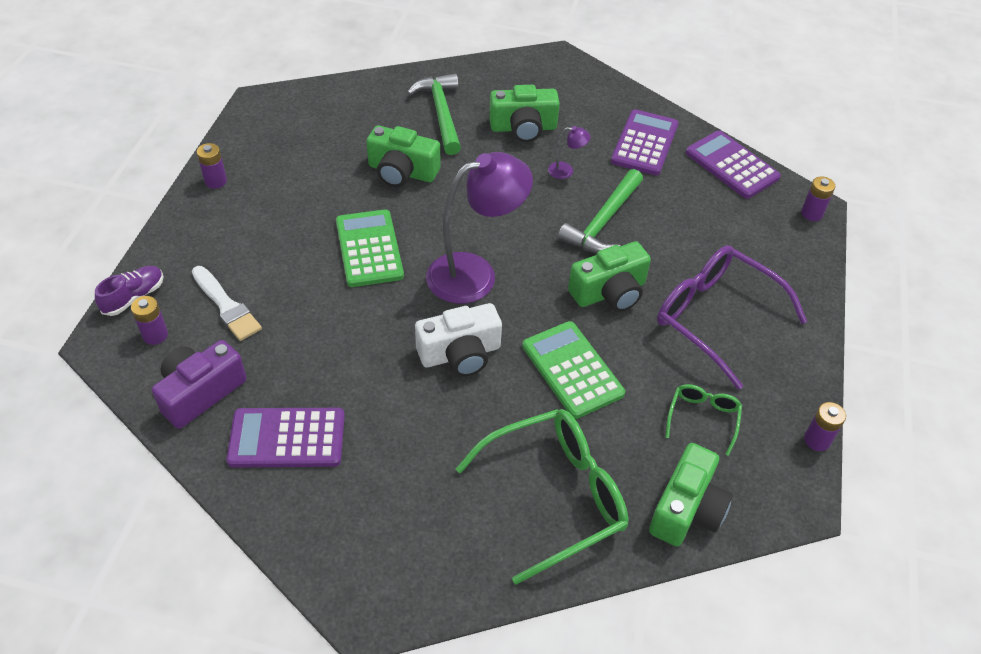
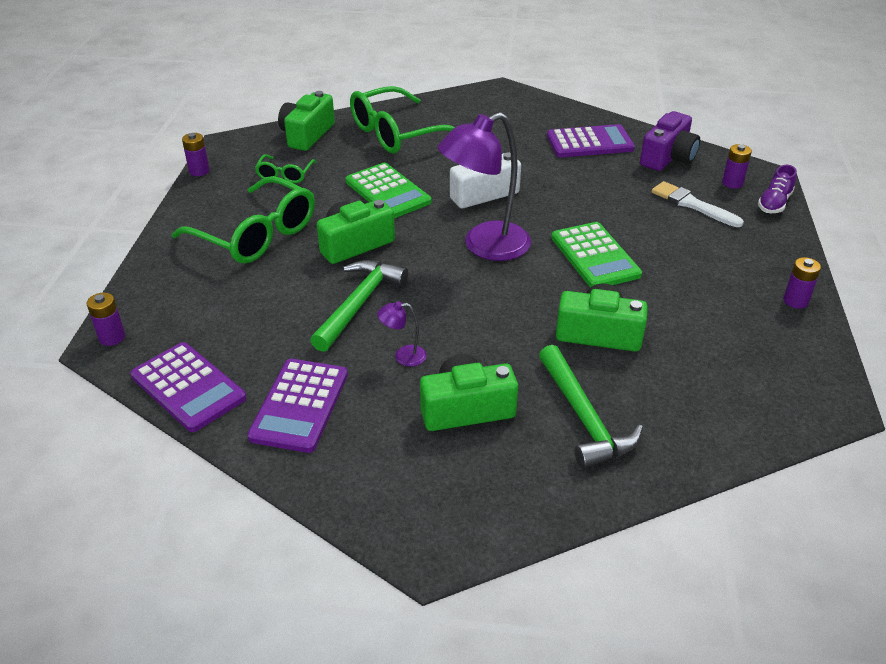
camera: 175 degrees right, 10 degrees down
purple glasses [657,245,807,390] -> green glasses [172,176,315,264]

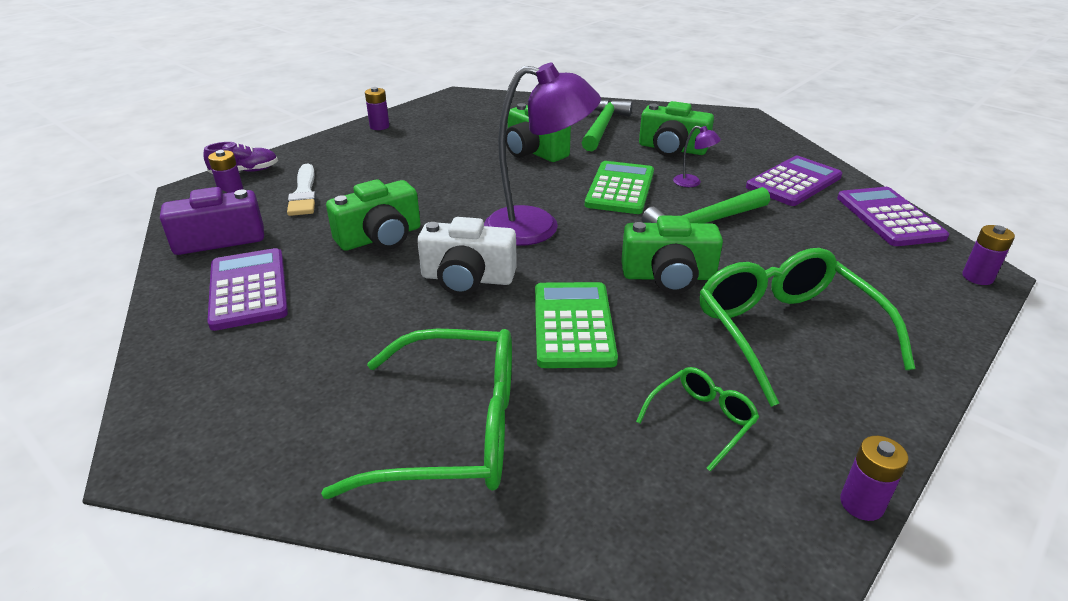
camera: 145 degrees left, 5 degrees down
green camera [278,91,335,151] -> green camera moved to [326,179,420,251]
purple calculator [547,124,635,157] -> purple calculator turned 45 degrees clockwise [207,248,288,331]
green calculator [551,222,642,288] -> green calculator moved to [585,161,654,214]

